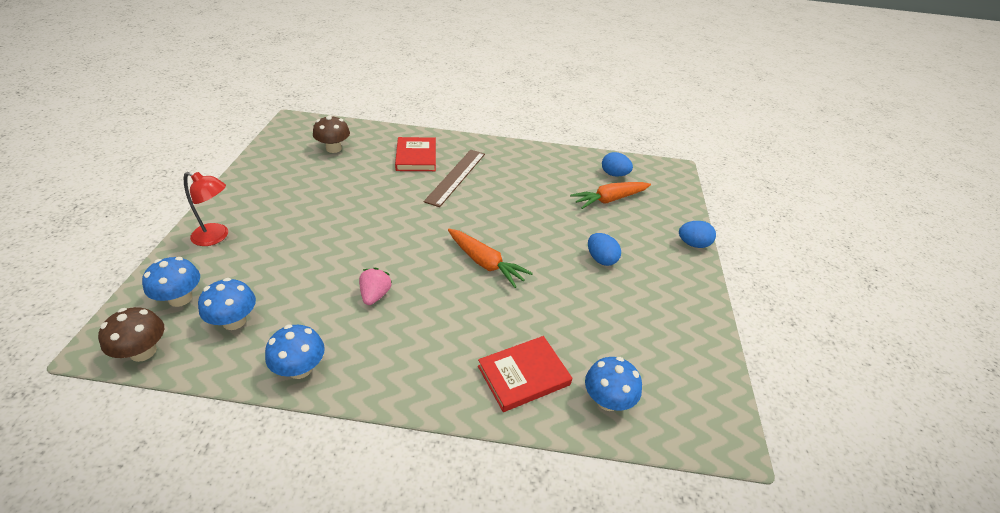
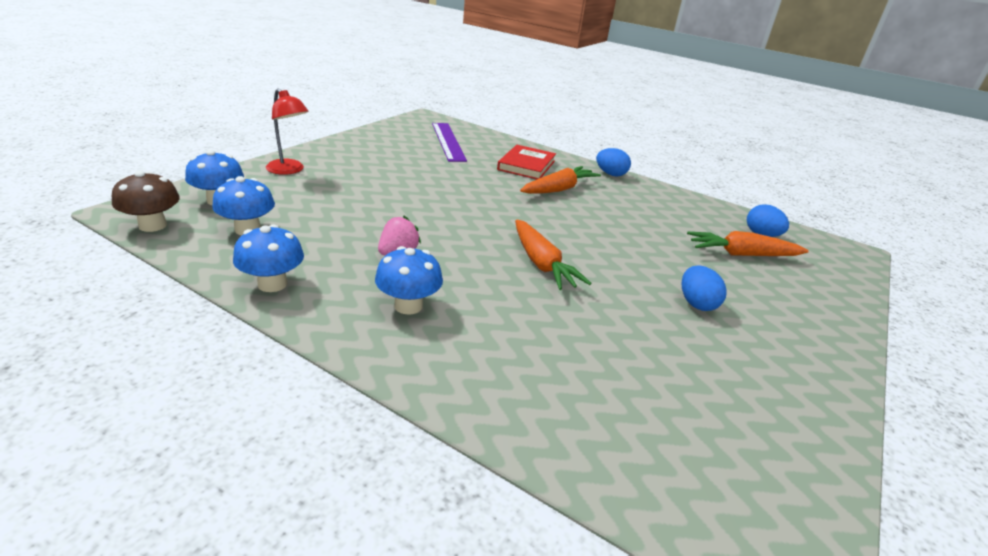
camera: 25 degrees right, 10 degrees down
brown mushroom [313,115,350,153] -> purple ruler [432,123,467,162]
brown ruler [424,150,485,207] -> orange carrot [520,166,601,194]
red book [478,336,572,412] -> none
blue mushroom [585,357,642,411] -> blue mushroom moved to [375,246,443,314]
blue egg [679,221,716,248] -> blue egg moved to [596,148,631,177]

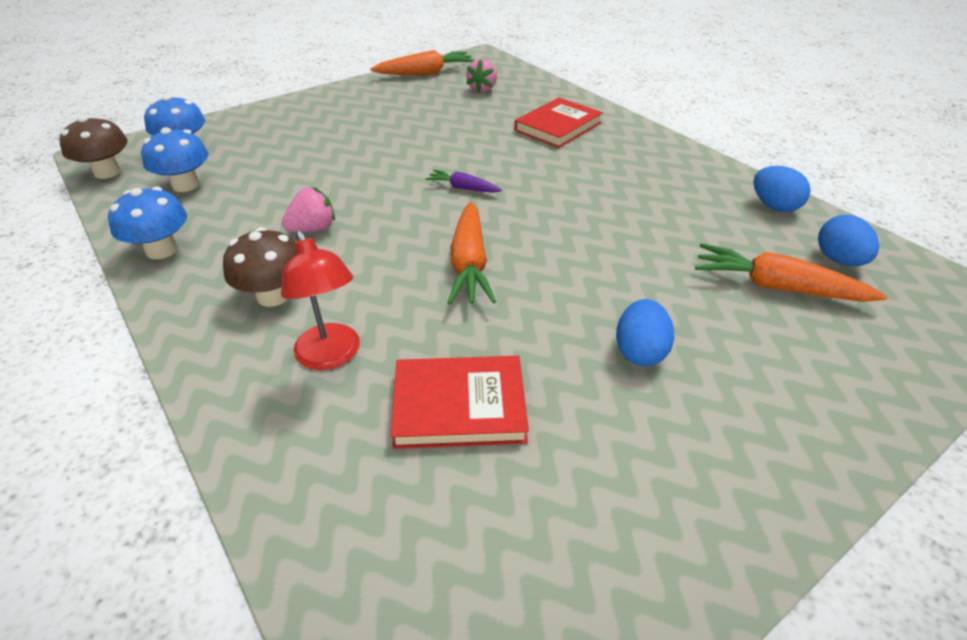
camera: 25 degrees right, 10 degrees up
red lamp [266,88,309,175] -> red lamp moved to [281,230,360,370]
blue mushroom [375,246,443,314] -> brown mushroom [223,227,297,307]
purple ruler [432,123,467,162] -> pink strawberry [466,59,497,93]
orange carrot [520,166,601,194] -> orange carrot moved to [370,50,475,75]
blue egg [596,148,631,177] -> blue egg moved to [754,166,811,212]
none -> red book [390,356,529,449]
none -> purple carrot [426,170,502,193]

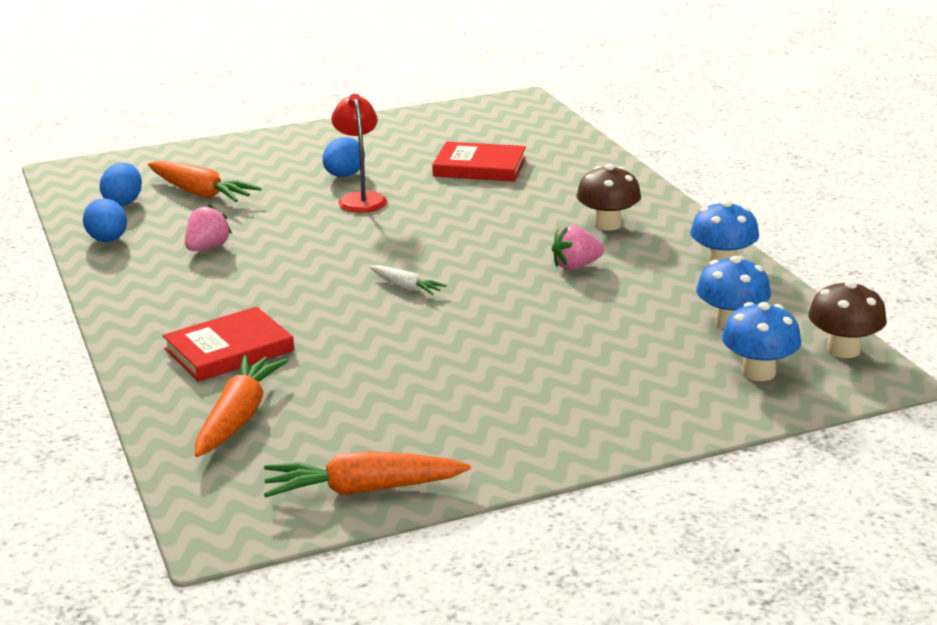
camera: 165 degrees left, 15 degrees down
red lamp [281,230,360,370] -> red lamp moved to [331,94,387,213]
purple carrot [426,170,502,193] -> white carrot [370,265,447,295]
orange carrot [447,202,496,304] -> orange carrot moved to [195,355,288,457]
pink strawberry [466,59,497,93] -> pink strawberry moved to [185,204,232,251]

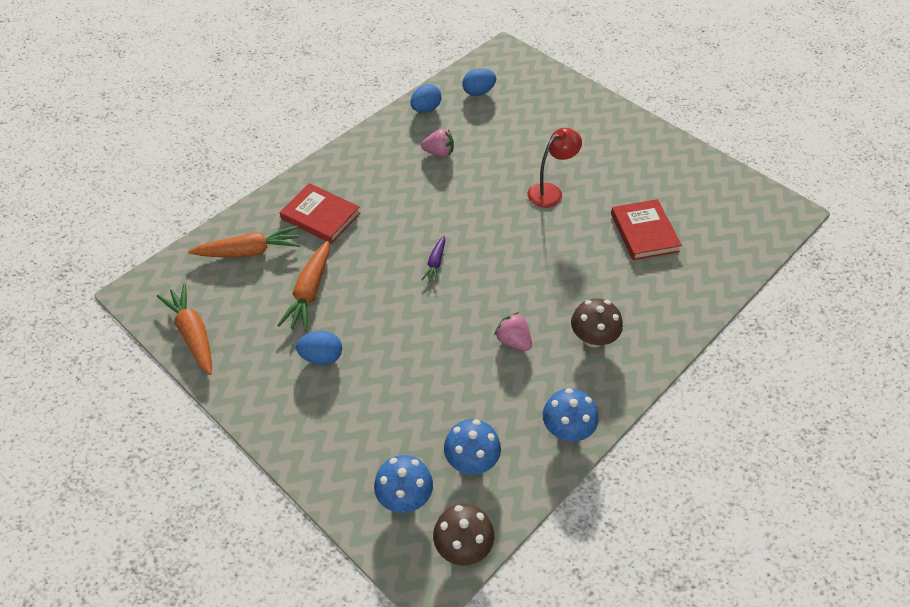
camera: 65 degrees right, 25 degrees up
orange carrot [148,161,262,202] -> orange carrot moved to [277,241,330,331]
blue egg [323,137,365,177] -> blue egg moved to [296,331,342,365]
white carrot [370,265,447,295] -> purple carrot [421,235,445,283]

